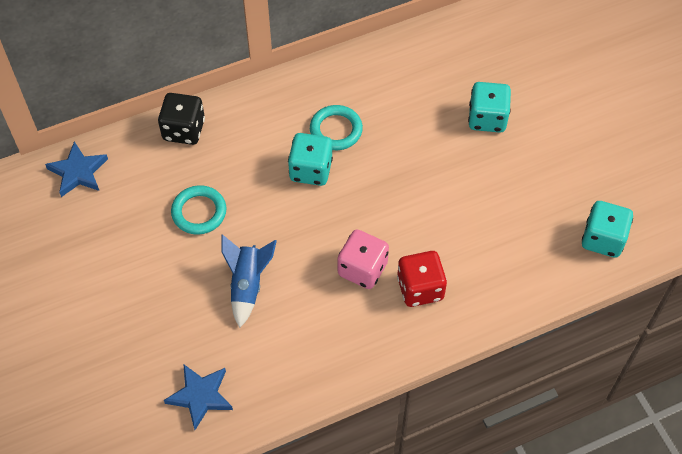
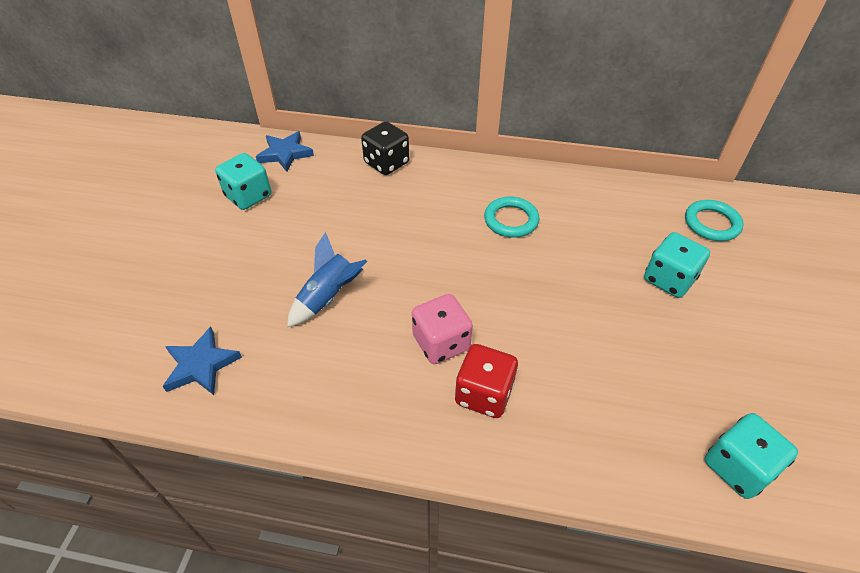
camera: 35 degrees right, 10 degrees down
turquoise ring [171,185,227,235] -> turquoise ring moved to [685,200,744,241]
turquoise dice [288,133,333,186] -> turquoise dice moved to [215,153,271,210]

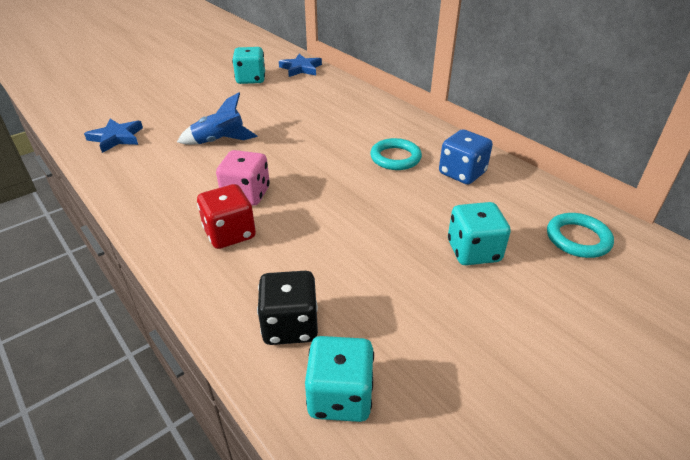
camera: 40 degrees right, 10 degrees down
black dice [361,121,409,175] -> black dice moved to [257,271,318,345]
none -> blue dice [439,129,493,184]

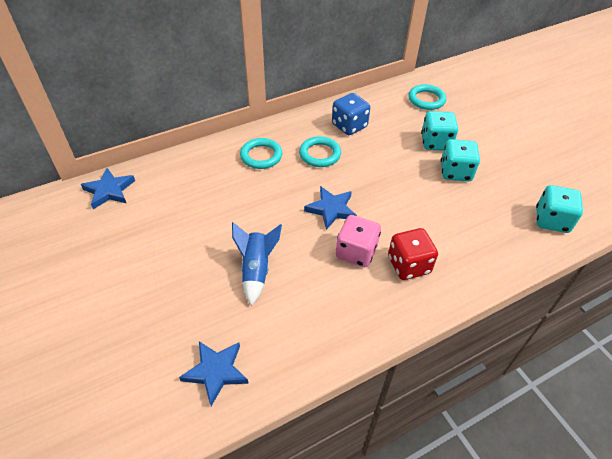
camera: 80 degrees left, 10 degrees up
turquoise dice [232,47,265,84] -> turquoise dice moved to [441,139,480,182]
black dice [257,271,318,345] -> none
none -> turquoise ring [240,138,282,169]
none -> blue star [304,186,357,230]

